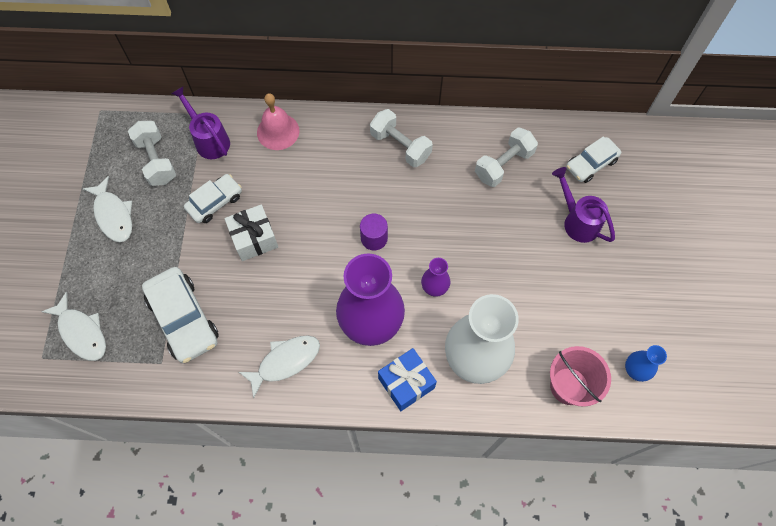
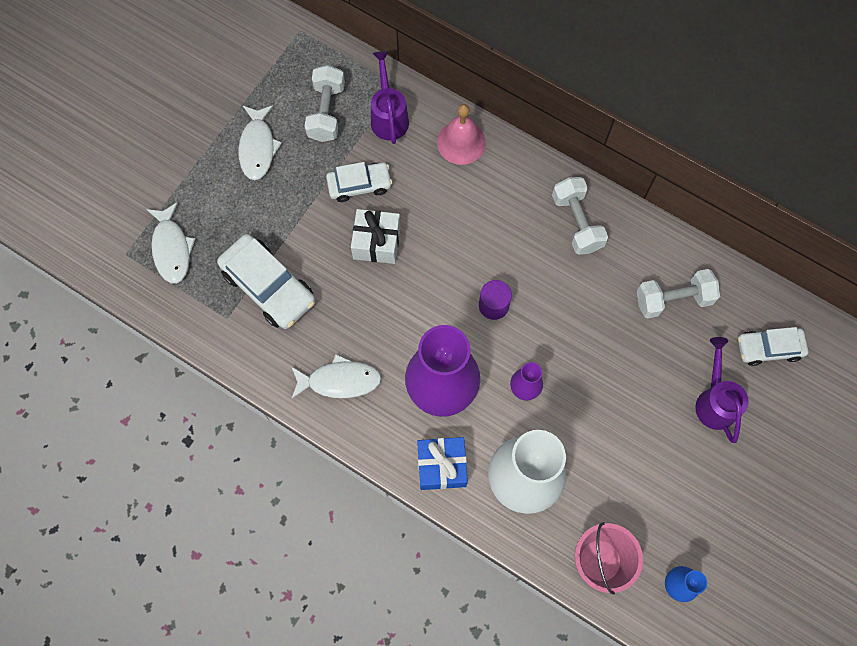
camera: 30 degrees right, 5 degrees up
white car [142,267,219,363] -> white car turned 45 degrees counterclockwise [217,234,315,329]

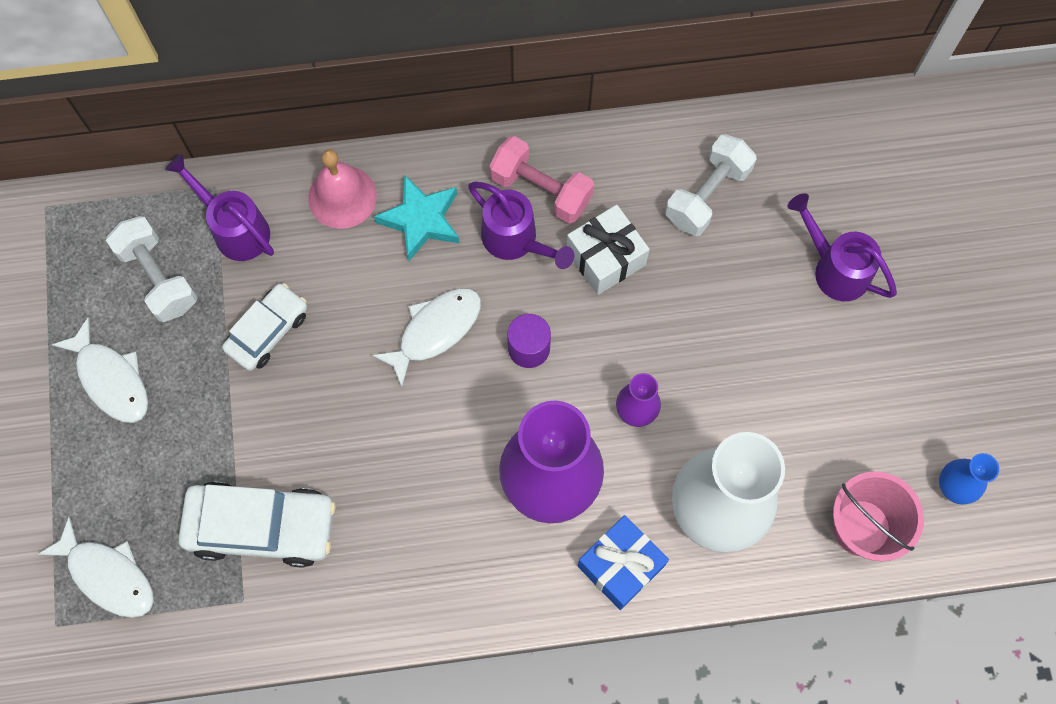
camera: 40 degrees left, 0 degrees up
white fish [291,354,382,399] -> white fish moved to [372,288,481,387]
white gift [351,209,401,264] -> white gift moved to [567,205,650,295]
white dumbbell [552,177,608,255] -> pink dumbbell [489,136,594,224]
white car [738,327,808,366] -> none
none -> turquoise star [374,175,459,261]
none -> purple watering can [468,182,574,269]

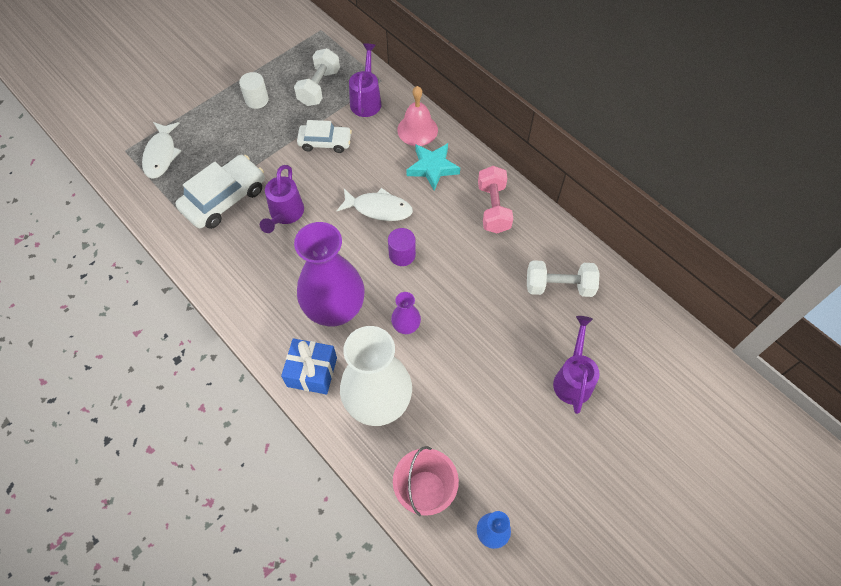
camera: 55 degrees right, 10 degrees down
white fish [52,317,148,423] -> white cylinder [239,72,269,109]
white car [178,482,336,568] -> white car turned 105 degrees counterclockwise [176,155,265,229]
purple watering can [468,182,574,269] -> purple watering can moved to [260,165,304,233]
white gift [567,205,650,295] -> none

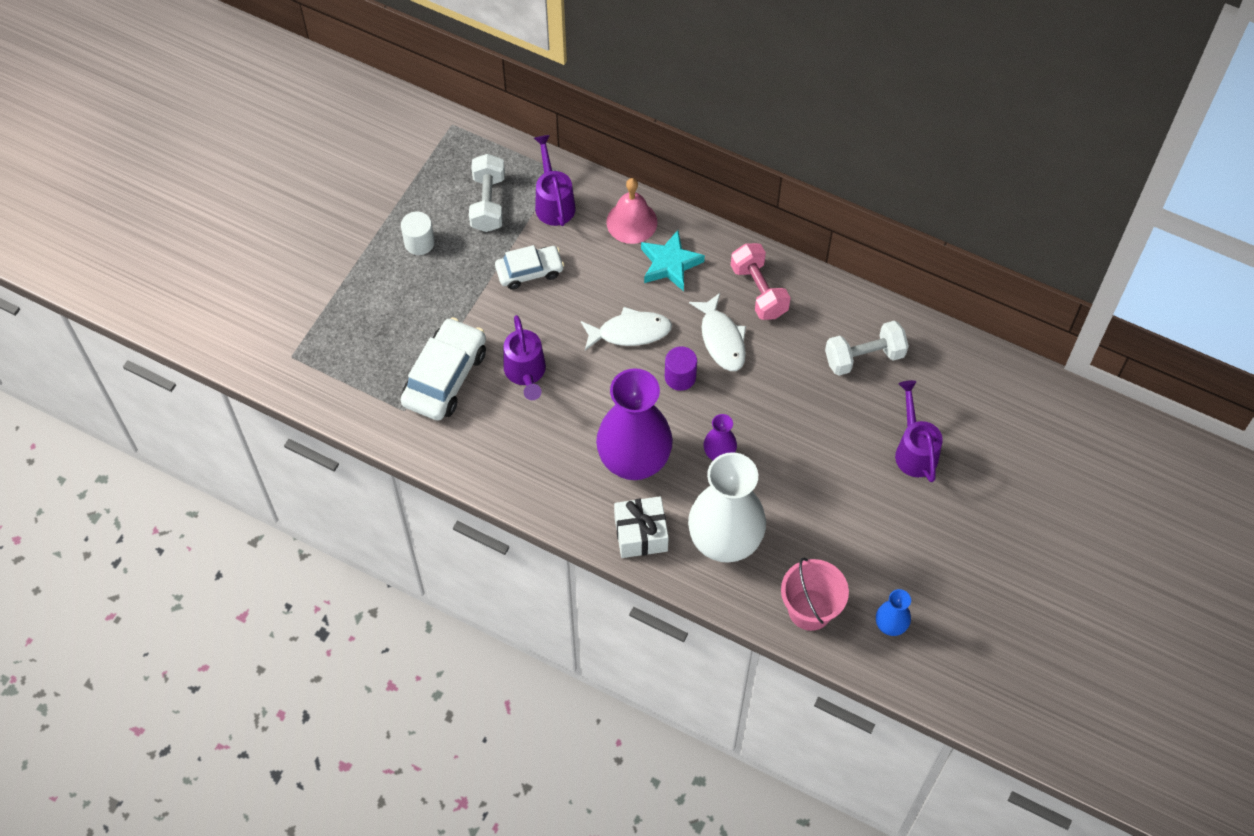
camera: 20 degrees left, 0 degrees up
white fish [142,122,181,179] -> white fish moved to [689,293,746,371]
blue gift [281,338,337,395] -> white gift [614,496,669,558]

